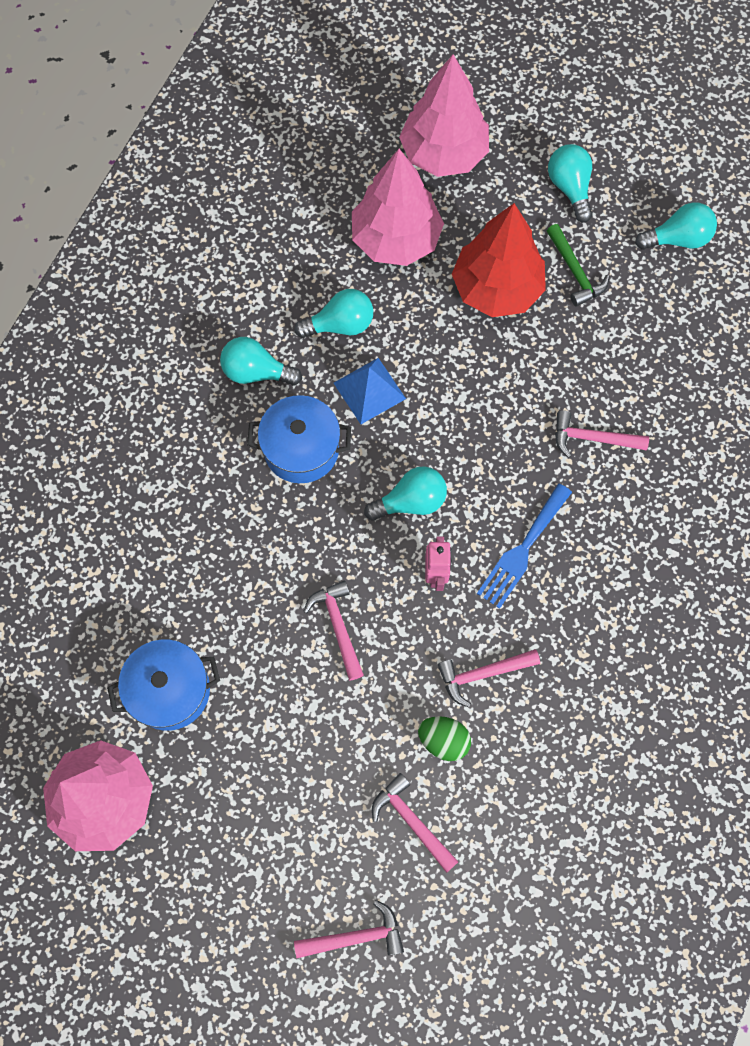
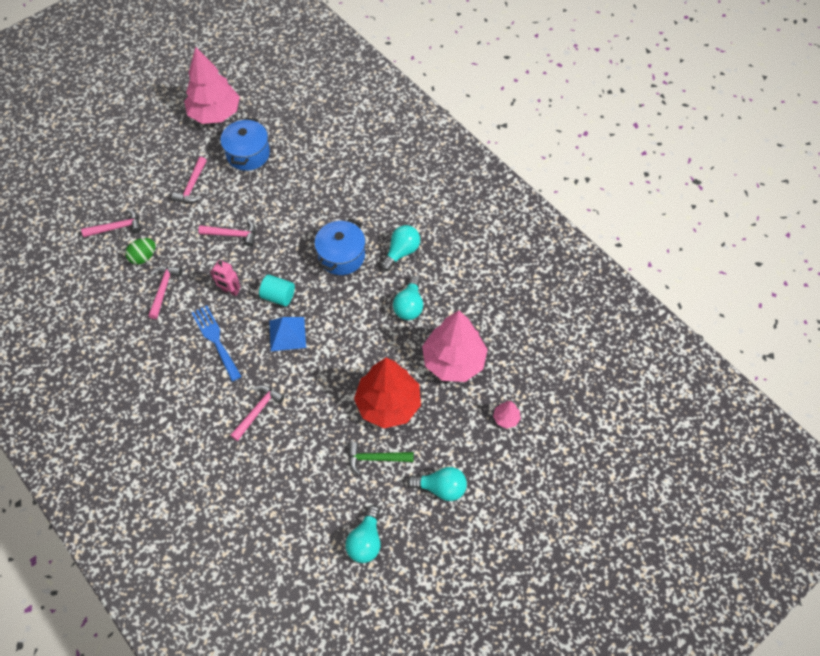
camera: 115 degrees right, 10 degrees down
pink hammer [294,900,404,958] -> pink hammer moved to [172,157,207,203]
blue pyramid [334,358,406,424] -> blue pyramid moved to [269,317,306,351]
turquoise light bulb [364,466,447,521] -> turquoise cylinder [259,275,295,306]
pink tree [399,54,489,177] -> pink tree [493,401,521,429], size x0.41

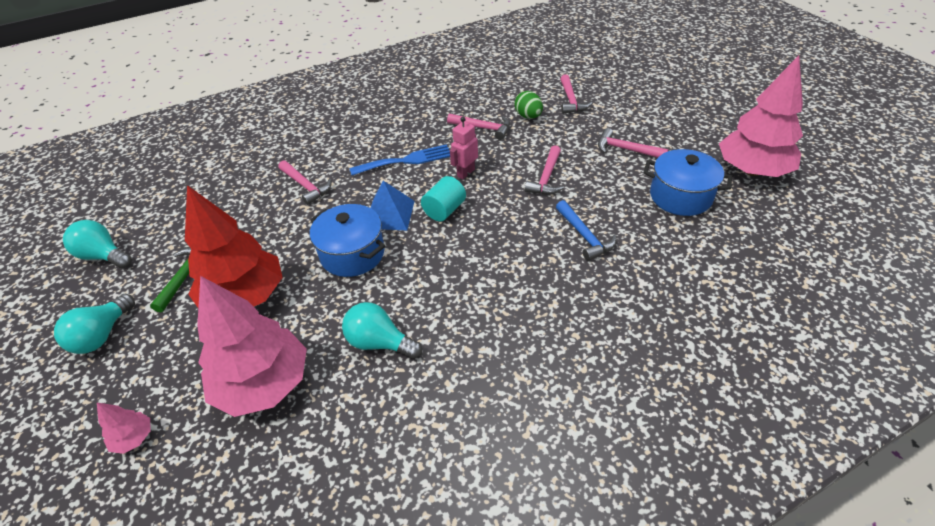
camera: 105 degrees right, 15 degrees down
blue pot [315,218,365,275] -> blue pot moved to [310,204,385,277]
turquoise light bulb [381,225,420,271] -> none
none -> blue hammer [556,200,616,261]

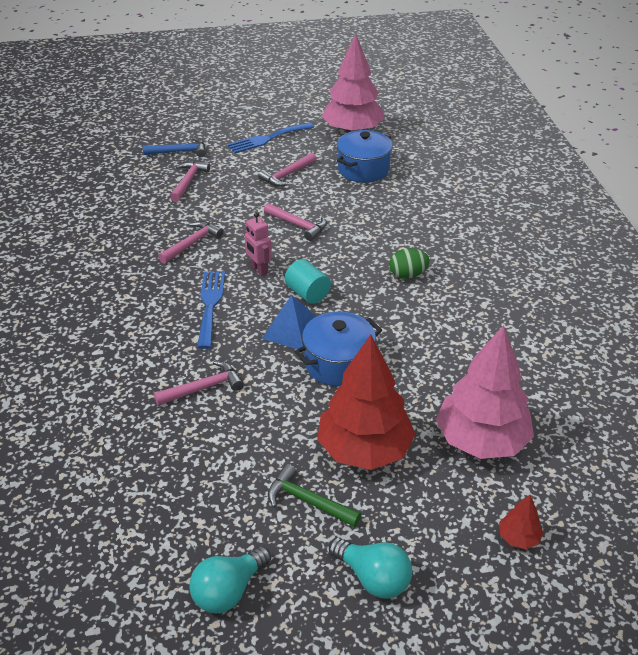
camera: 75 degrees left, 5 degrees down
pink tree [97,403,150,454] -> red tree [499,495,543,549]
turquoise light bulb [342,302,422,359] -> none
green egg [514,91,543,119] -> green egg moved to [389,248,430,279]
blue hammer [556,200,616,261] -> blue hammer moved to [143,137,206,157]
pink hammer [560,74,592,114] -> pink hammer turned 90 degrees counterclockwise [170,161,210,202]
none -> blue fork [227,122,314,153]

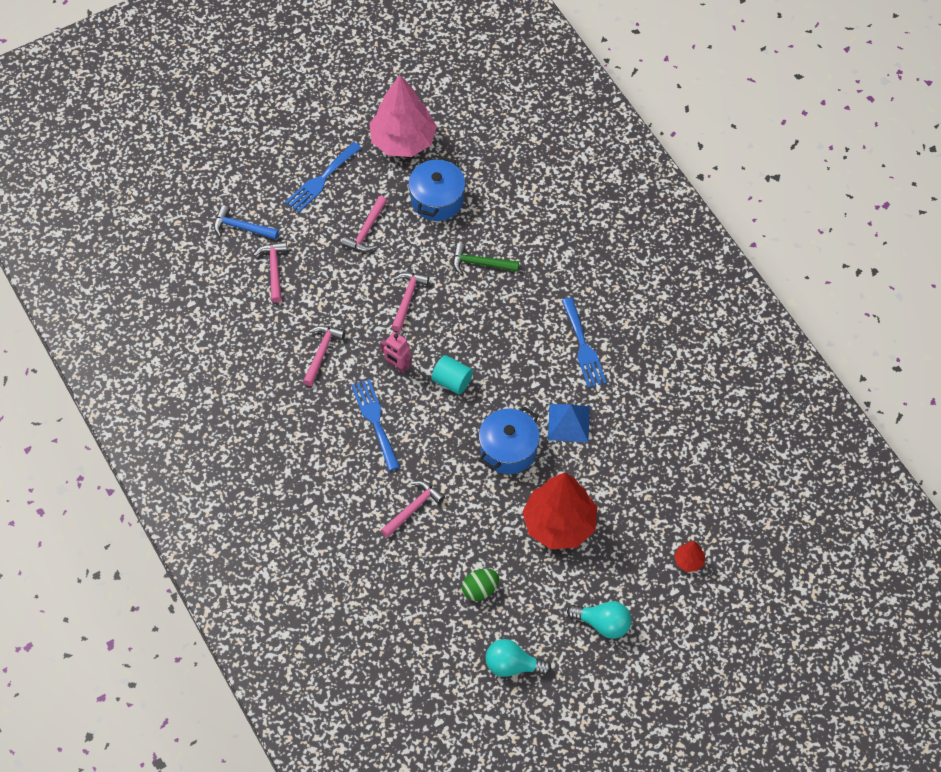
camera: 20 degrees left, 20 degrees up
blue hammer [143,137,206,157] -> blue hammer turned 135 degrees counterclockwise [214,205,279,240]
turquoise light bulb [190,546,271,613] -> turquoise light bulb turned 75 degrees clockwise [485,639,551,677]
blue pyramid [262,295,316,349] -> blue pyramid moved to [548,404,590,442]
pink hammer [264,203,327,241] -> pink hammer turned 90 degrees counterclockwise [391,272,429,331]
green hammer [268,464,361,527] -> green hammer moved to [453,243,519,275]
green egg [389,248,430,279] -> green egg moved to [462,569,499,601]
pink tree [436,325,534,459] -> none
none -> blue fork [562,297,607,388]

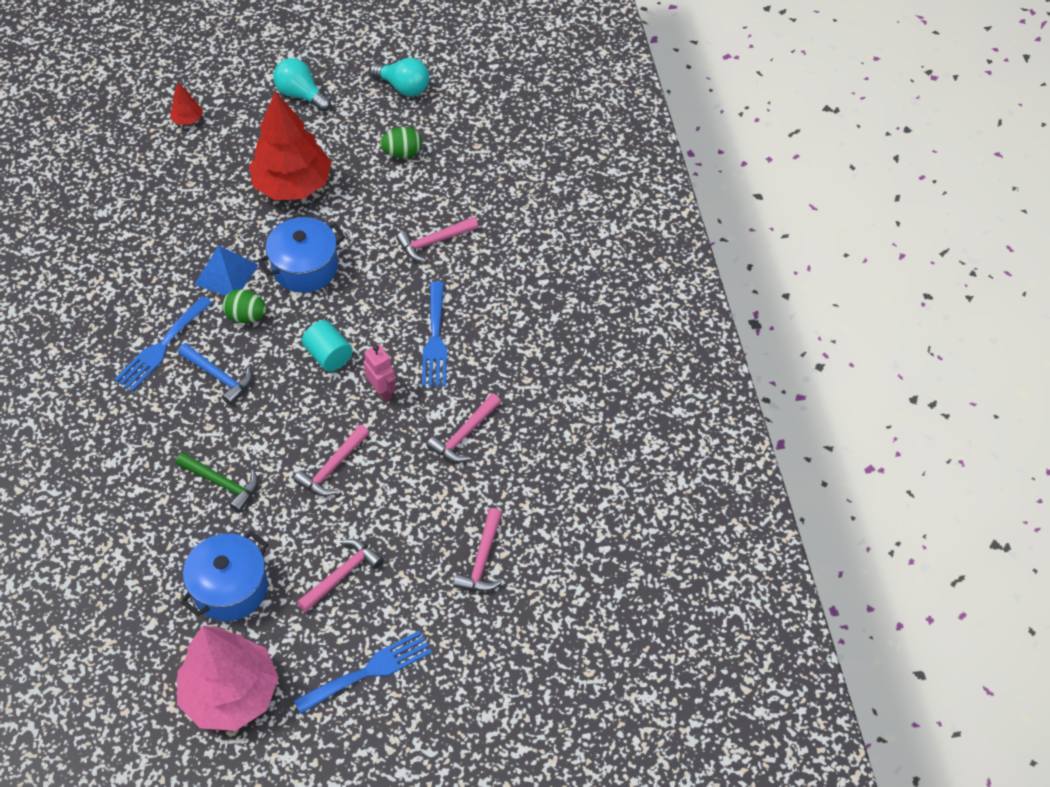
camera: 160 degrees left, 5 degrees down
blue hammer [214,205,279,240] -> blue hammer moved to [178,343,252,405]
blue fork [562,297,607,388] -> blue fork turned 150 degrees counterclockwise [114,296,212,392]
none -> green egg [223,289,266,323]

